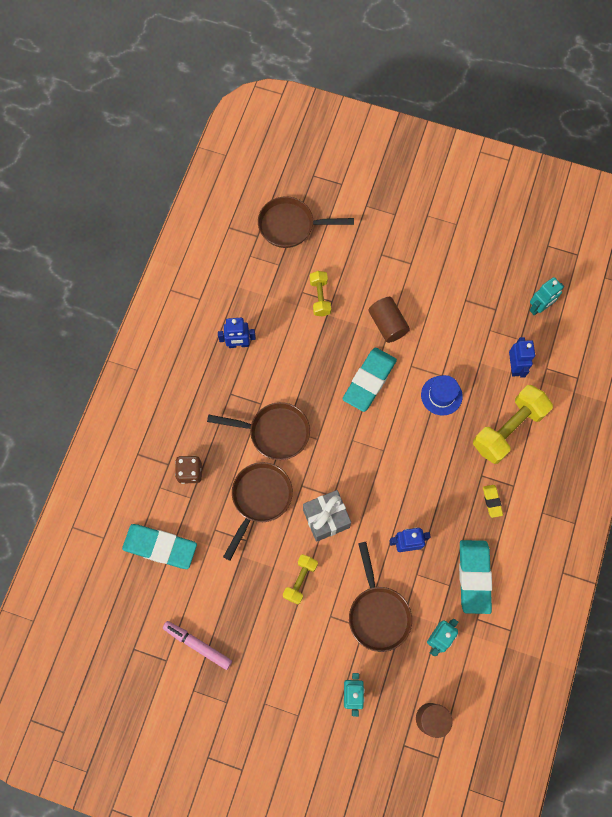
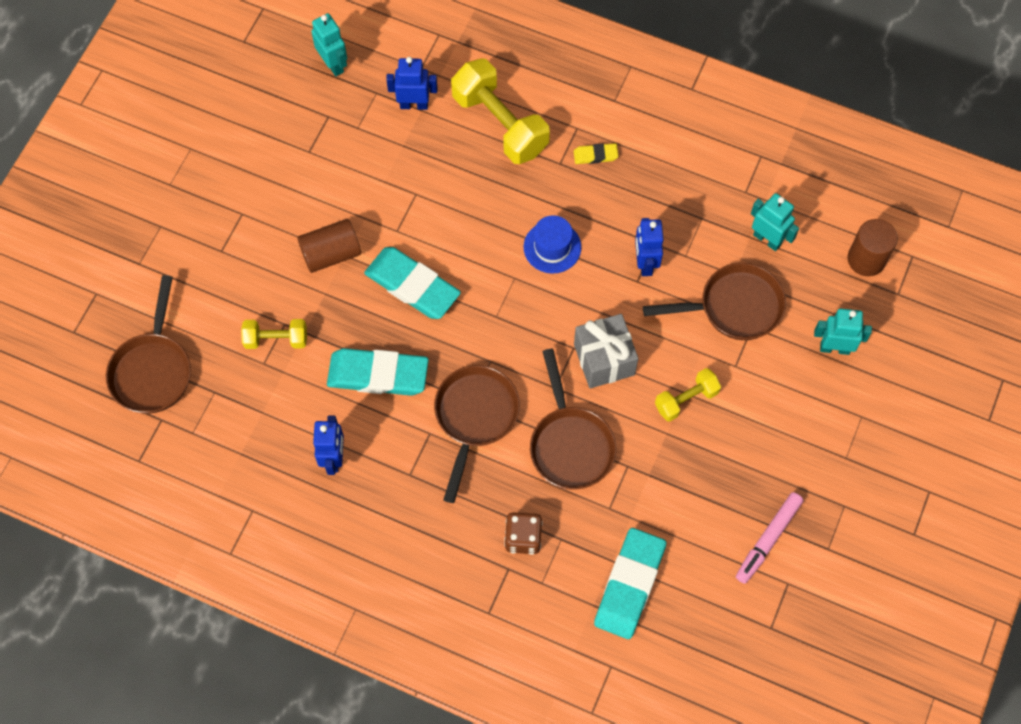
camera: 85 degrees left, 5 degrees down
brown pan [223,462,293,561] -> brown pan turned 135 degrees counterclockwise [530,349,616,490]
yellow dumbbell [283,554,318,604] -> yellow dumbbell turned 60 degrees counterclockwise [655,368,721,422]
blue hat [421,375,463,416] -> blue hat moved to [524,215,581,274]
turquoise eraser [459,540,492,614] -> turquoise eraser moved to [327,348,429,396]

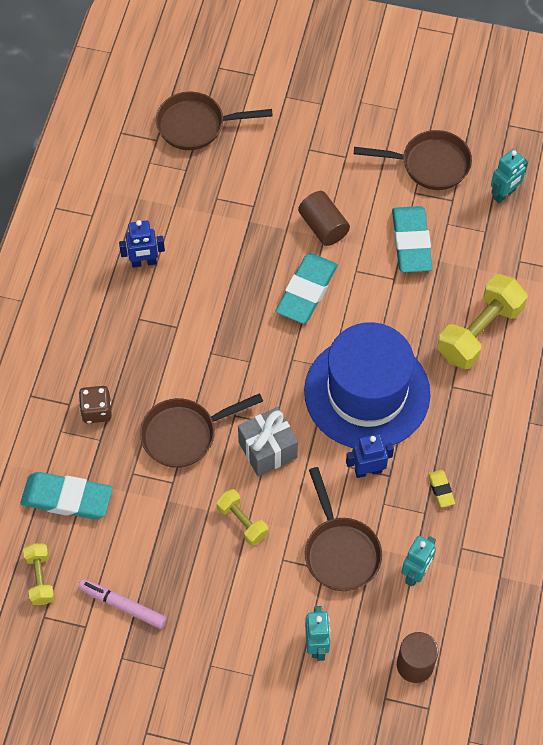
camera: 80 degrees right, 5 degrees down
yellow dumbbell [241,319,307,349] -> yellow dumbbell moved to [23,543,55,605]
turquoise eraser [327,348,429,396] -> turquoise eraser moved to [392,206,432,272]
blue robot [386,57,438,110] -> none
brown pan [434,365,520,503] -> brown pan moved to [354,130,472,190]
blue hat [524,215,581,274] -> blue hat [304,322,430,448], size x2.42
yellow eraser [574,143,619,164] -> yellow eraser moved to [428,470,455,507]

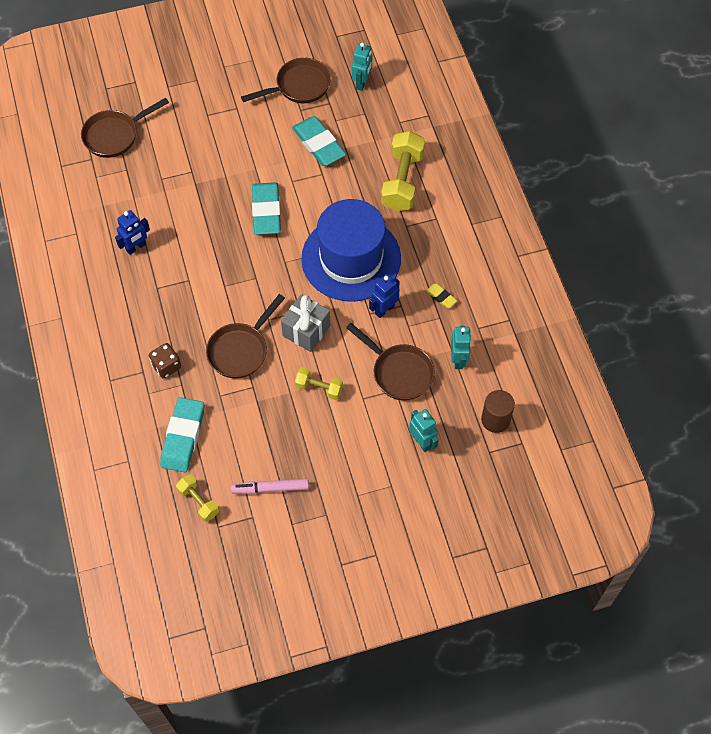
camera: 30 degrees left, 0 degrees up
turquoise eraser [20,472,113,519] -> turquoise eraser turned 60 degrees counterclockwise [160,397,204,472]
brown cylinder [298,191,350,246] -> none

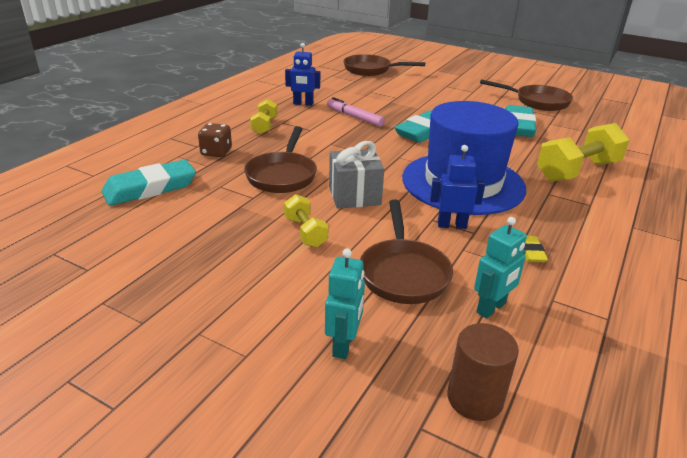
camera: 45 degrees right, 30 degrees down
yellow dumbbell [176,474,219,522] -> yellow dumbbell moved to [250,99,277,134]
brown pan [206,294,285,379] -> brown pan turned 75 degrees counterclockwise [244,126,317,193]
pink marker [231,478,309,494] -> pink marker moved to [327,97,385,127]
turquoise robot [352,43,372,91] -> none

